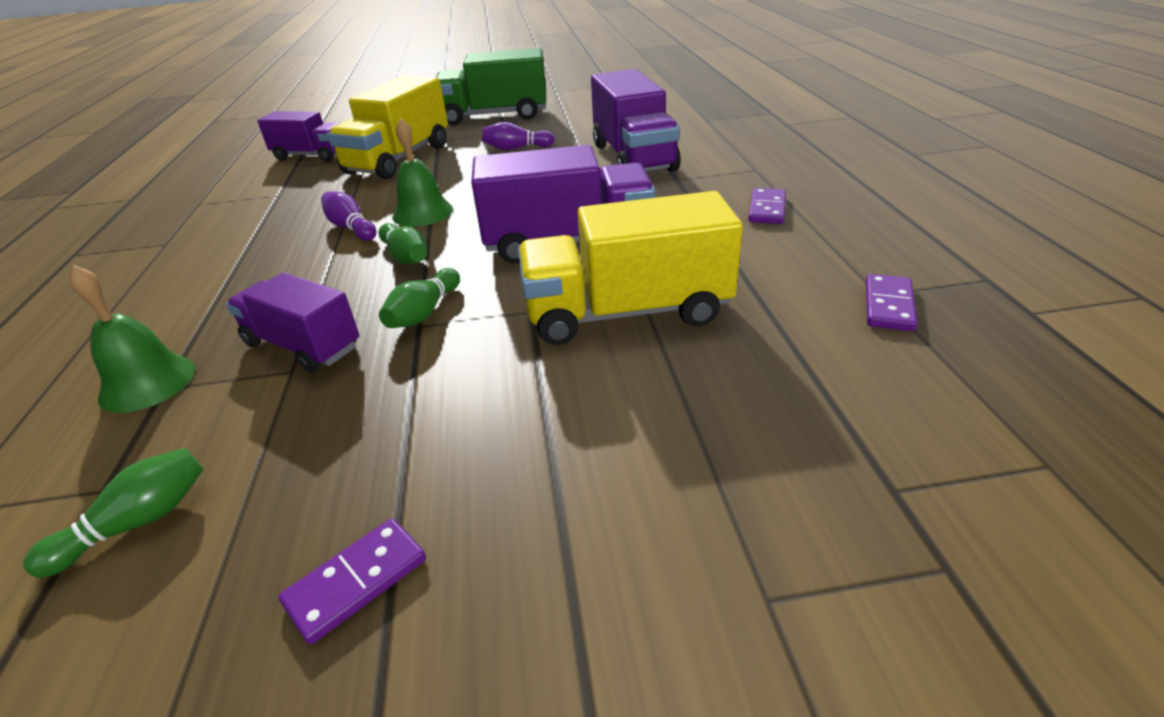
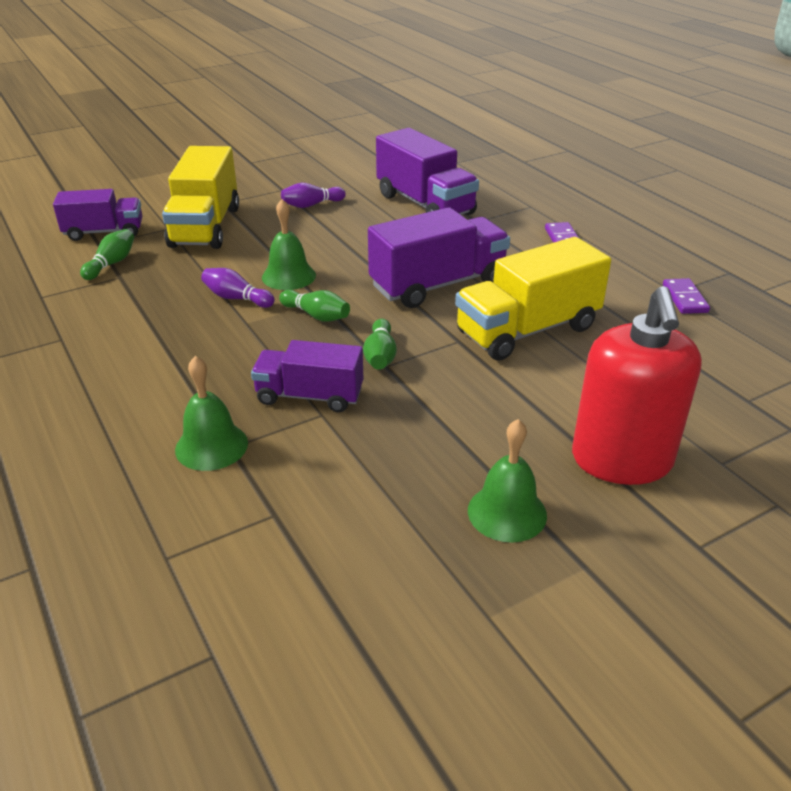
camera: 25 degrees left, 0 degrees up
green bowling pin [23,448,204,578] -> green bowling pin moved to [80,229,134,280]
purple domino [278,518,426,645] -> green bell [468,419,547,543]
green truck [436,48,546,126] -> none
none -> red soap dispenser [572,286,702,485]

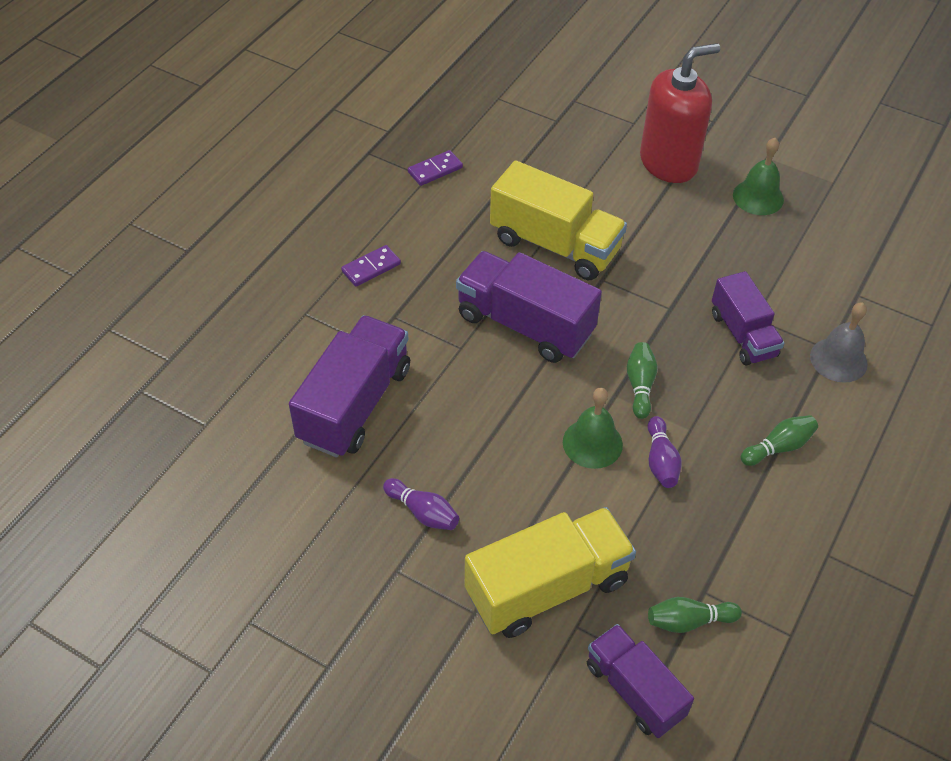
camera: 120 degrees left, 15 degrees up
green bell [175,356,248,471] -> grey bell [810,302,868,383]
green bowling pin [363,319,397,370] -> green bowling pin moved to [741,415,818,466]

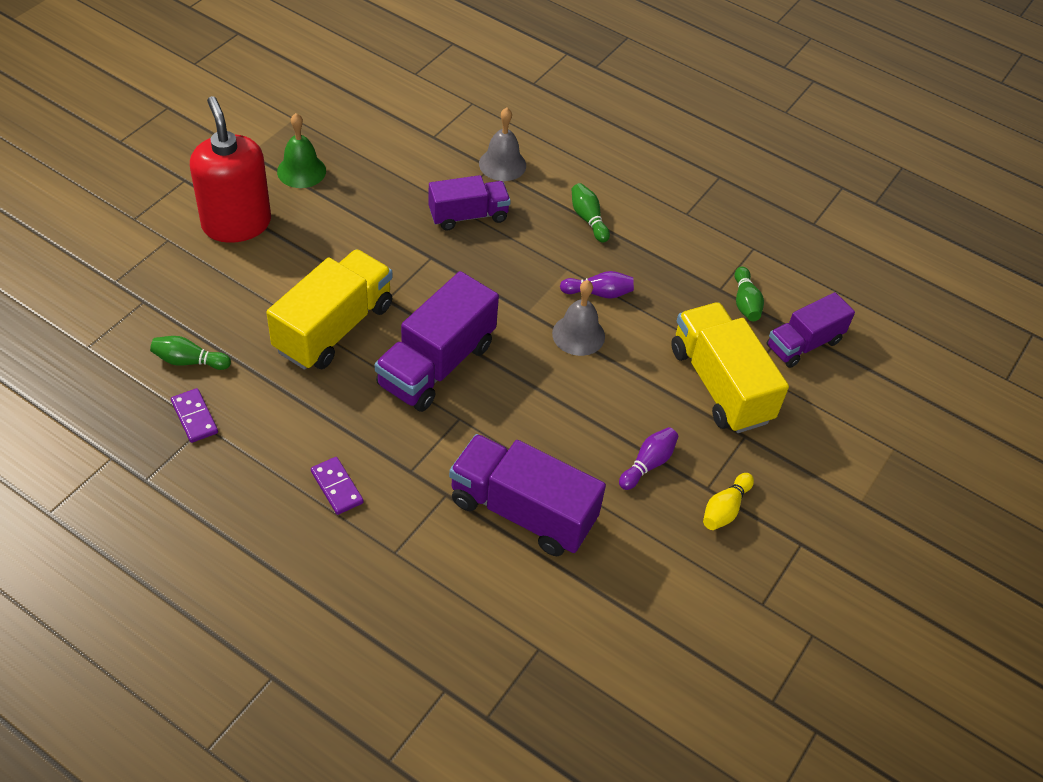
camera: 90 degrees left, 0 degrees up
green bell [563,388,623,469] -> grey bell [552,280,605,356]
green bowling pin [627,342,658,419] -> green bowling pin moved to [150,336,231,370]
none -> yellow bowling pin [703,473,754,530]

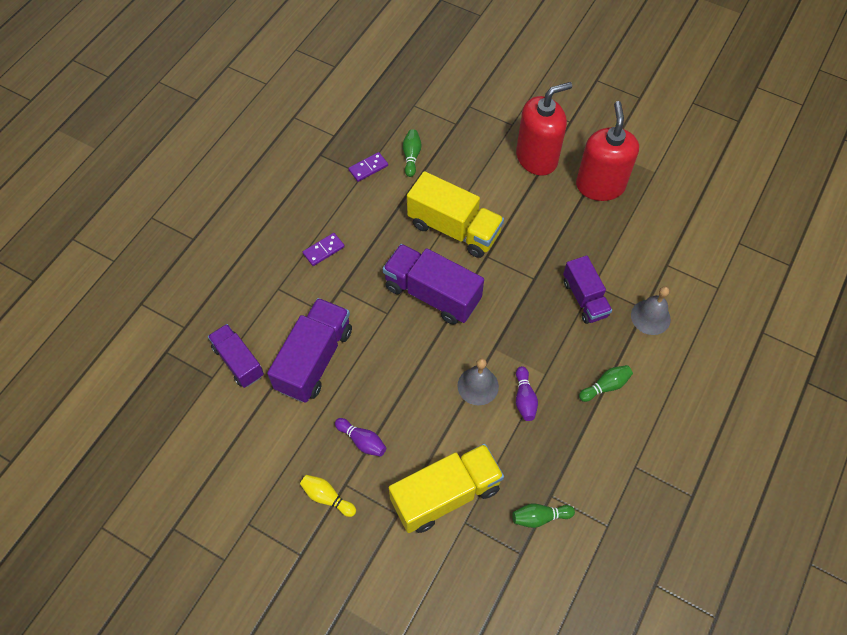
camera: 90 degrees right, 10 degrees up
green bell [277,113,326,188] -> red soap dispenser [576,101,639,201]
purple truck [767,292,855,368] -> purple truck moved to [208,324,264,388]

